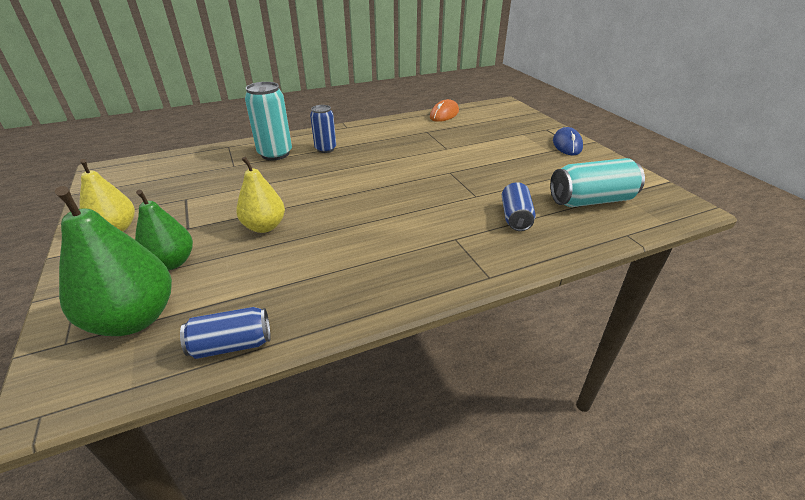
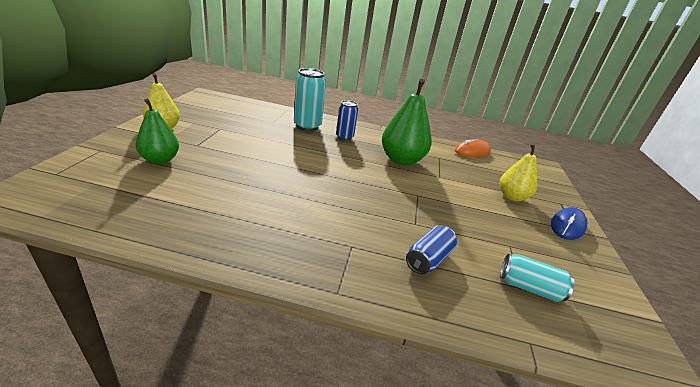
camera: 30 degrees right, 5 degrees down
green pear [55,186,172,336] -> green pear moved to [382,79,432,165]
blue can [180,307,271,359] -> none
yellow pear [236,156,285,233] -> yellow pear moved to [500,144,537,201]
turquoise can [550,158,645,207] -> turquoise can [500,254,574,302], size x0.64

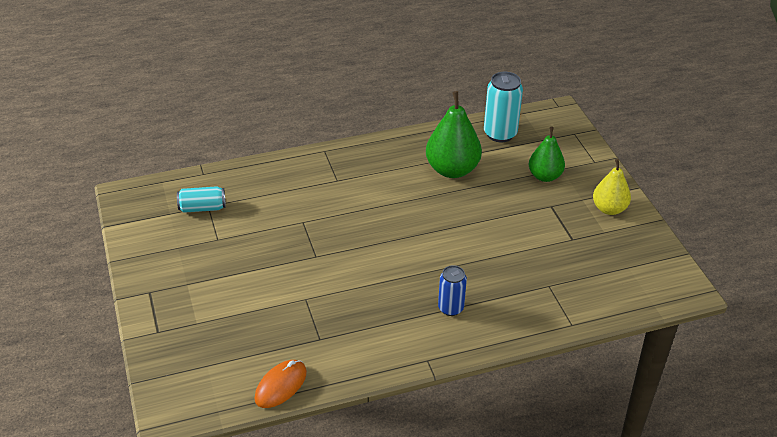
camera: 155 degrees right, 10 degrees up
turquoise can [294,68,326,131] -> turquoise can moved to [484,72,523,142]
green pear [382,79,432,165] -> green pear moved to [426,91,482,178]
blue can [406,225,457,274] -> none
yellow pear [500,144,537,201] -> none
blue mouse [551,207,587,240] -> none

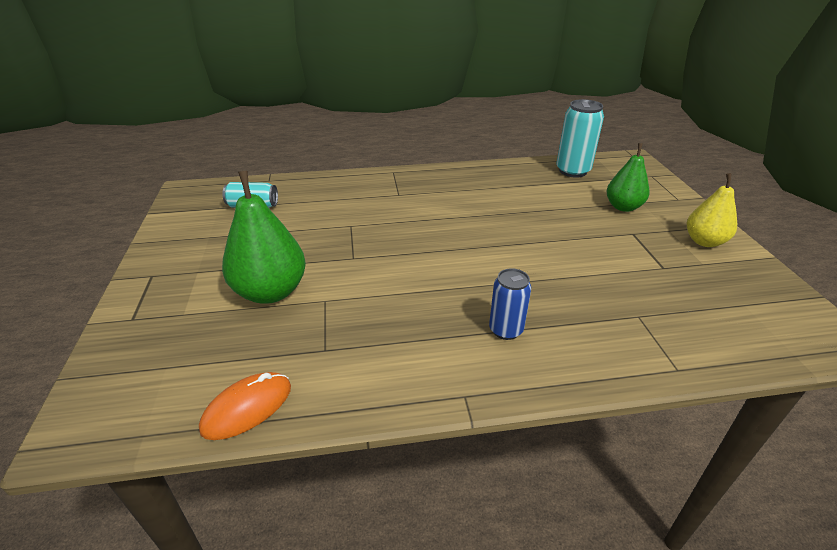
camera: 10 degrees right, 5 degrees down
green pear [426,91,482,178] -> green pear moved to [222,171,306,304]

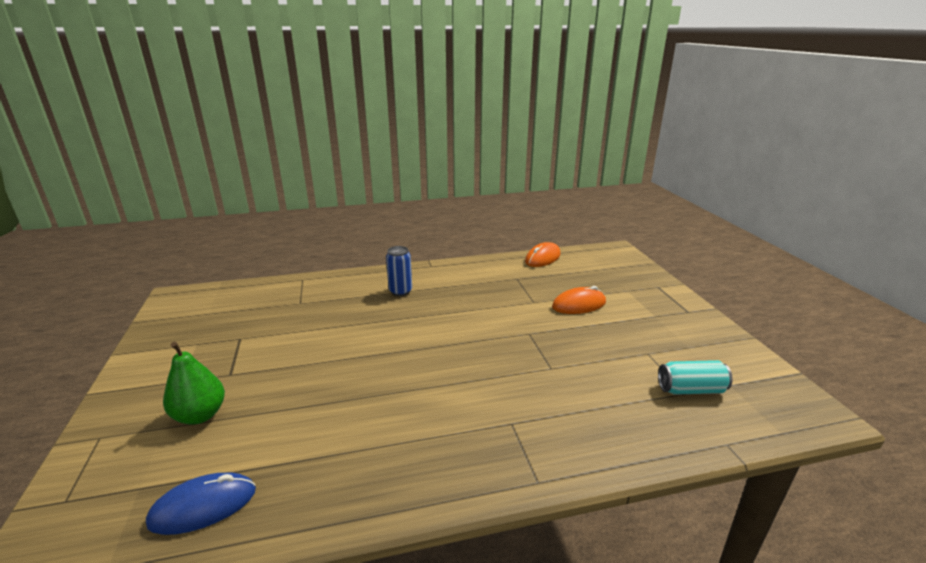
camera: 175 degrees right, 10 degrees down
green pear [222,171,306,304] -> orange mouse [552,286,606,314]
turquoise can [556,99,604,178] -> blue mouse [146,473,256,535]
yellow pear [687,173,737,247] -> none

